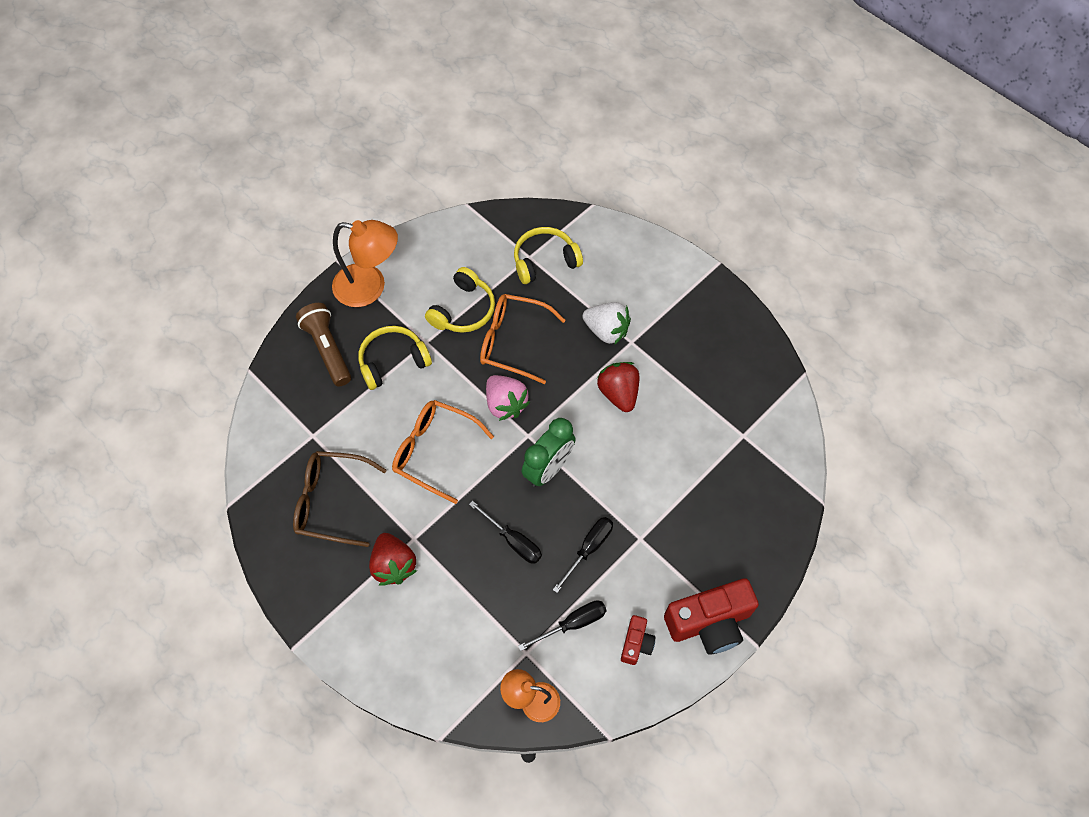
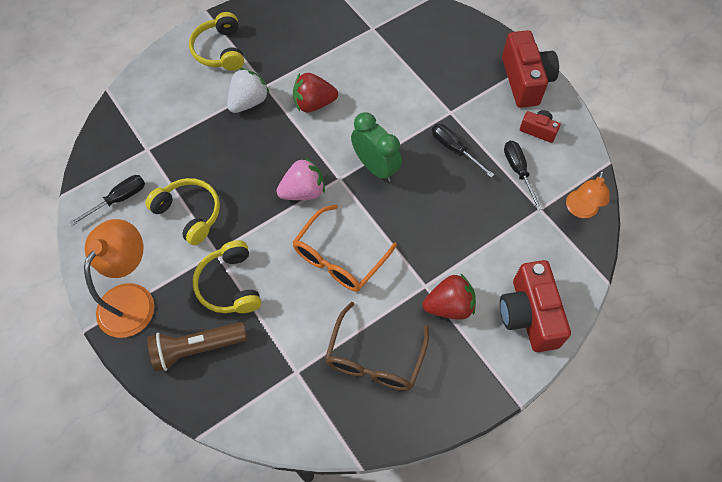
camera: 80 degrees left, 0 degrees up
black screwdriver [469,501,542,564] -> black screwdriver moved to [69,175,145,227]
orange glasses [480,294,566,384] -> none
yellow headphones [514,227,583,284] -> yellow headphones moved to [189,12,244,71]
none -> red camera [500,260,571,352]

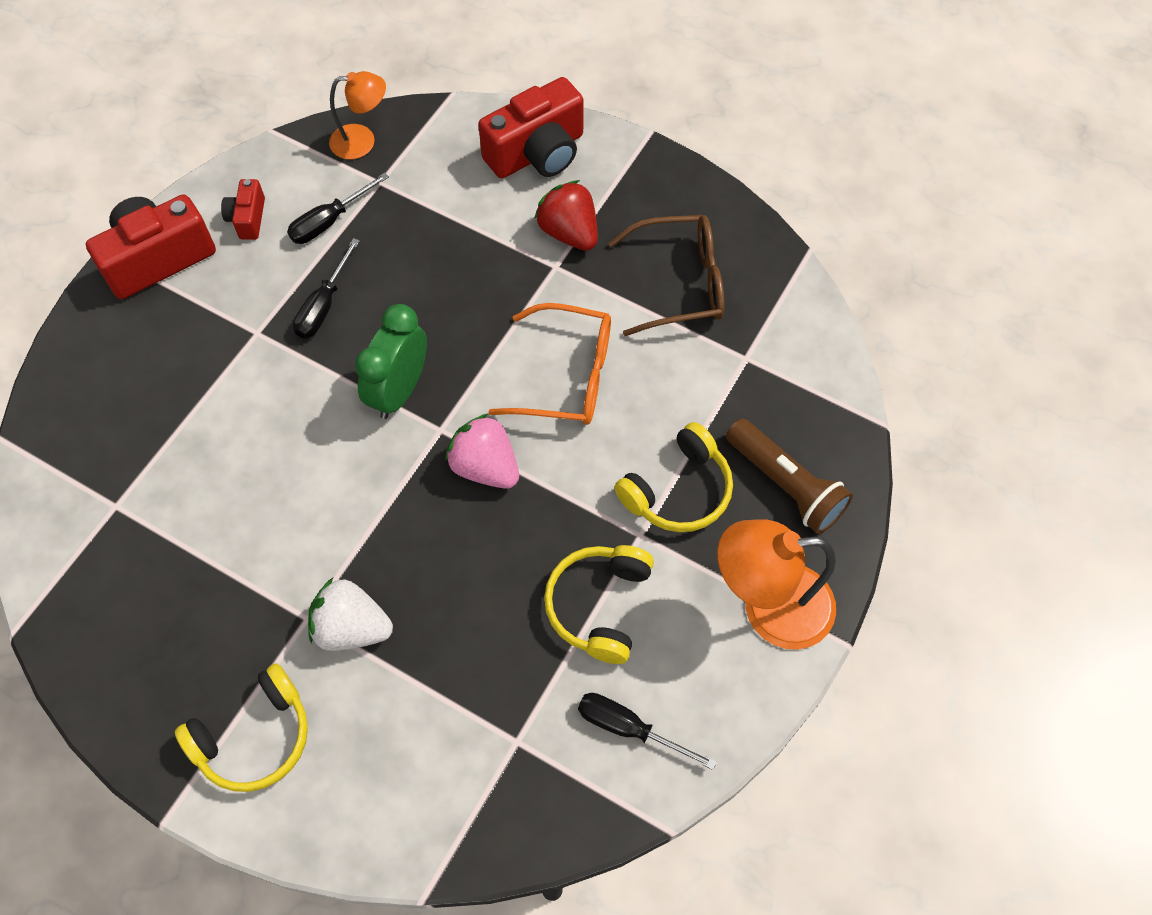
camera: 115 degrees left, 0 degrees up
red strawberry [293,73,338,113] -> none

